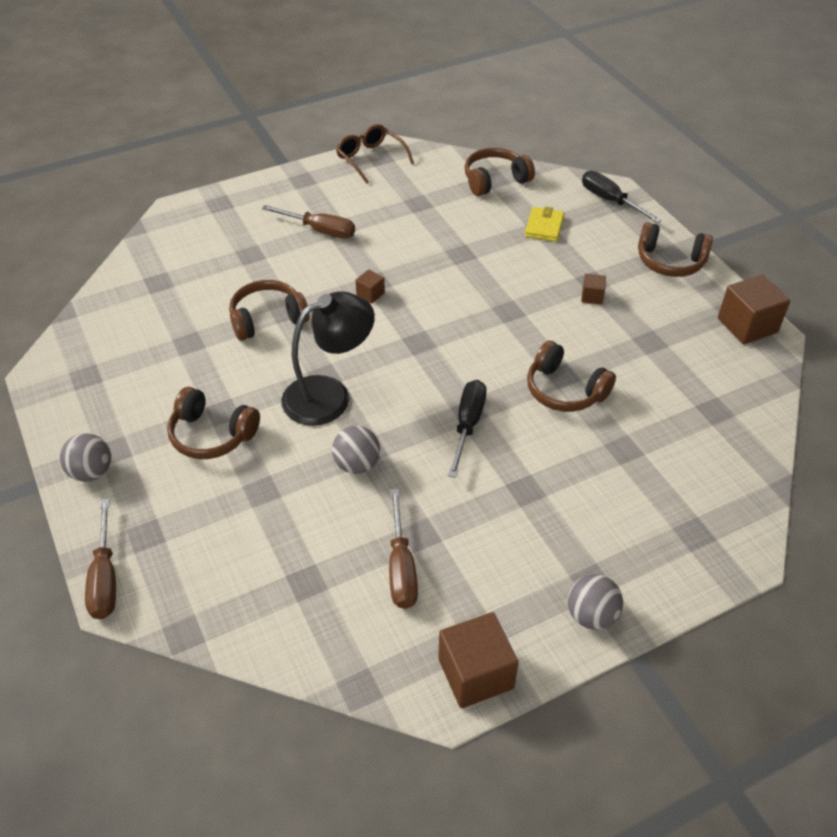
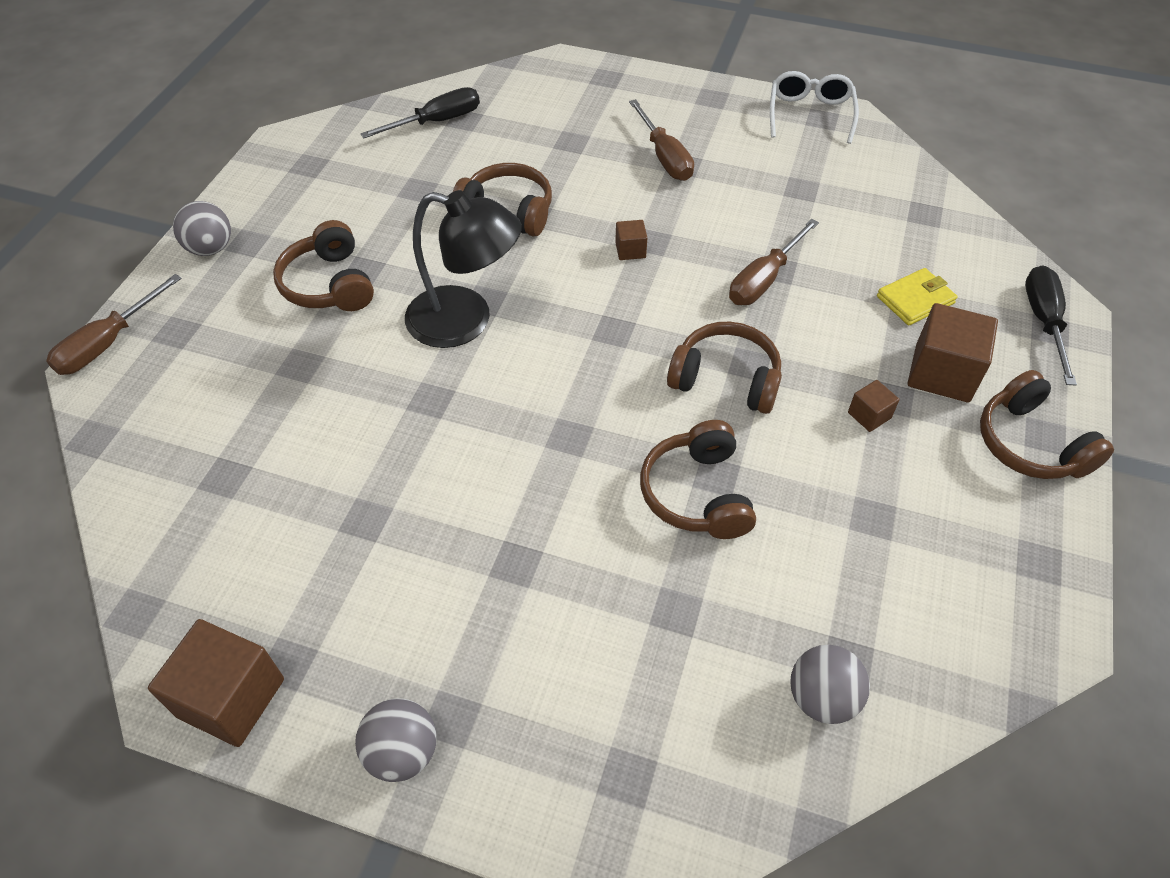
camera: 45 degrees right, 5 degrees up
grey ball [332,426,380,474] -> grey ball moved to [790,645,870,724]
brown glasses [336,124,414,184] -> white glasses [770,71,859,144]
brown screwdriver [389,489,418,609] -> brown screwdriver moved to [729,219,819,305]
black screwdriver [448,380,487,478] -> black screwdriver moved to [360,87,480,138]
brown headphones [465,148,535,196] -> brown headphones moved to [667,322,782,414]
brown cube [718,275,790,344] -> brown cube moved to [908,303,998,403]

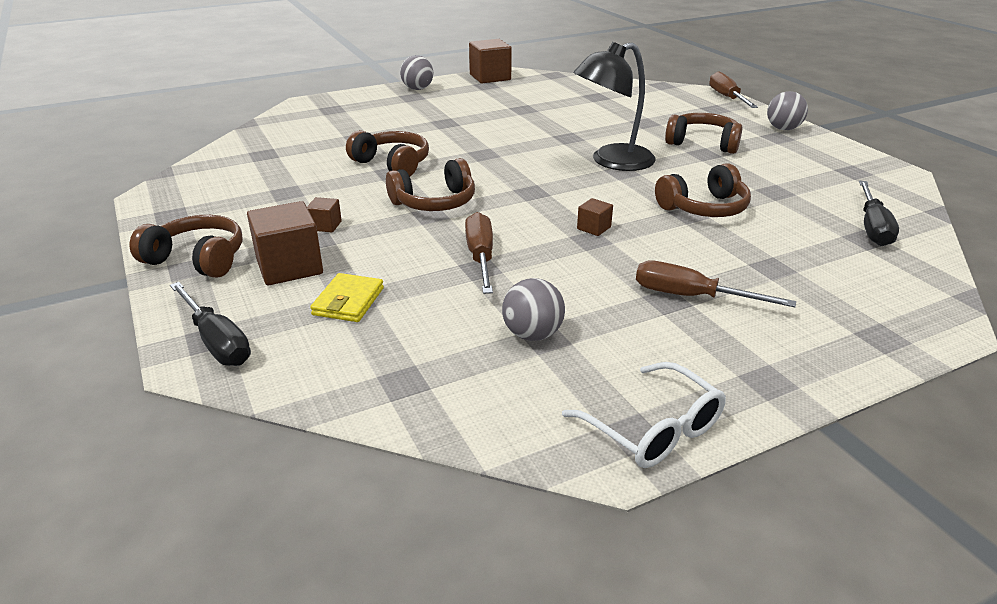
camera: 135 degrees right, 20 degrees down
grey ball [790,645,870,724] -> grey ball moved to [502,278,565,341]

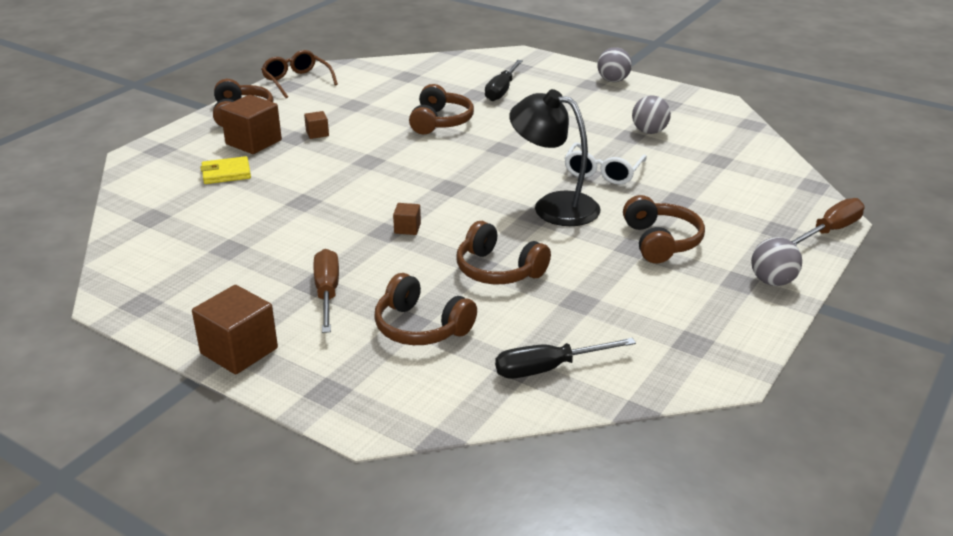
camera: 60 degrees right, 0 degrees up
black screwdriver [170,282,251,366] -> black screwdriver moved to [485,60,523,101]
brown headphones [386,158,475,211] -> brown headphones moved to [374,273,477,345]
brown screwdriver [465,212,493,294] -> none
brown cube [469,39,512,84] -> brown cube moved to [192,285,278,374]
grey ball [502,278,565,341] -> grey ball moved to [632,96,671,134]
white glasses [562,362,726,468] -> white glasses moved to [564,143,647,185]
none -> brown glasses [261,50,338,98]

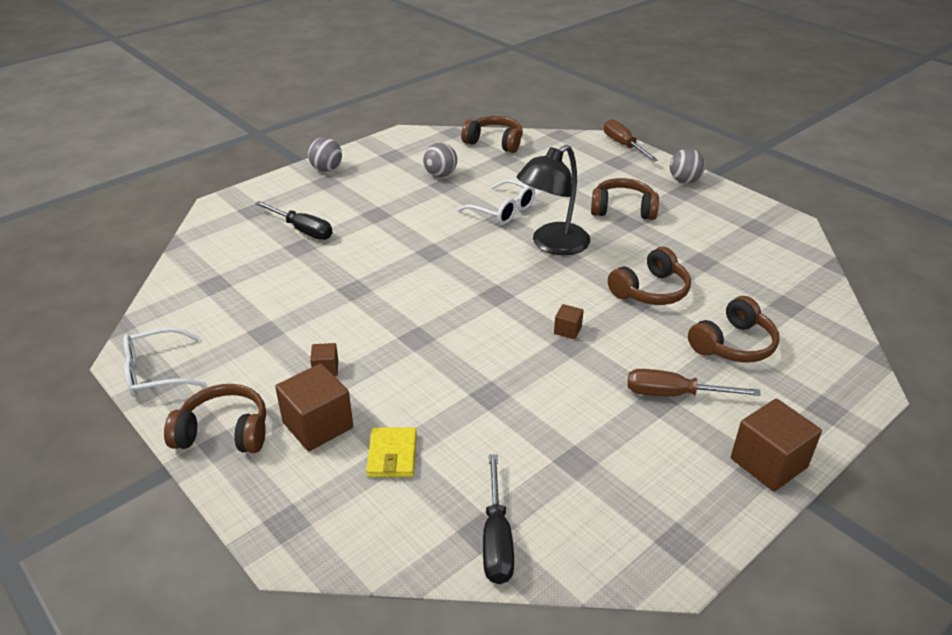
camera: 75 degrees left, 5 degrees up
brown glasses [261,50,338,98] -> white glasses [123,327,207,397]
brown headphones [409,84,474,134] -> brown headphones moved to [461,116,523,153]
black screwdriver [495,338,636,379] -> black screwdriver moved to [483,454,514,584]

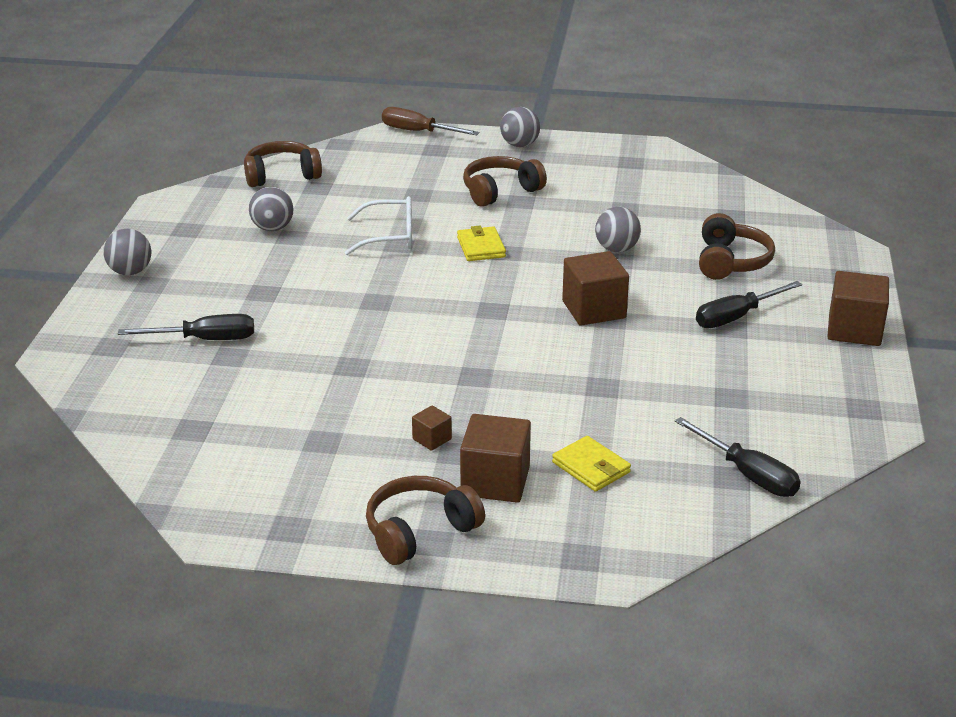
camera: 40 degrees left, 5 degrees down
white glasses [123,327,207,397] -> none
black lamp [517,145,590,255] -> yellow wallet [457,226,506,261]
brown cube [554,304,584,339] -> brown cube [562,251,629,325], size x2.03
brown headphones [608,247,691,305] -> grey ball [595,207,641,252]
brown screwdriver [628,369,761,397] -> black screwdriver [696,281,802,328]

